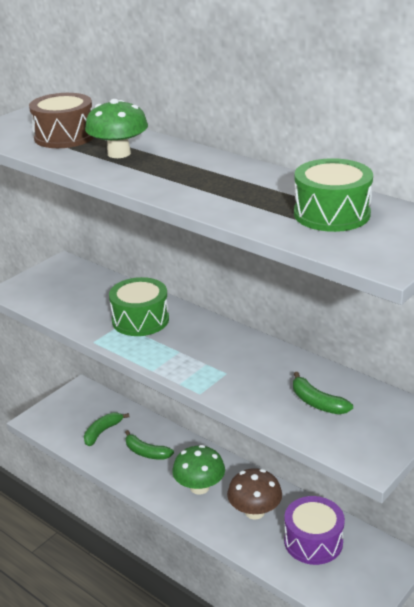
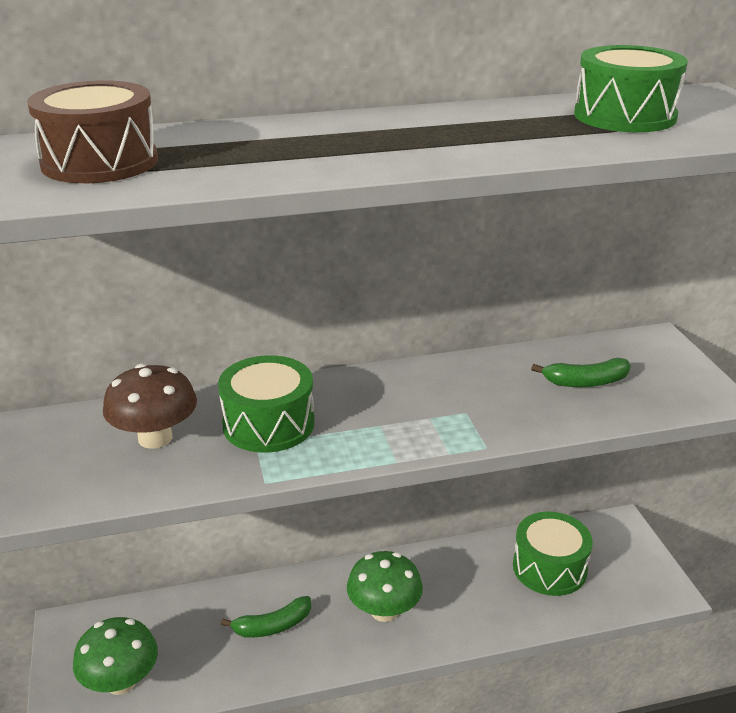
camera: 55 degrees left, 0 degrees up
green banana [84,412,130,446] -> none
green mushroom [85,99,148,158] -> green mushroom moved to [73,617,158,695]
brown mushroom [227,468,282,519] -> brown mushroom moved to [103,364,197,449]
purple drum [284,496,345,565] -> green drum [513,511,593,596]

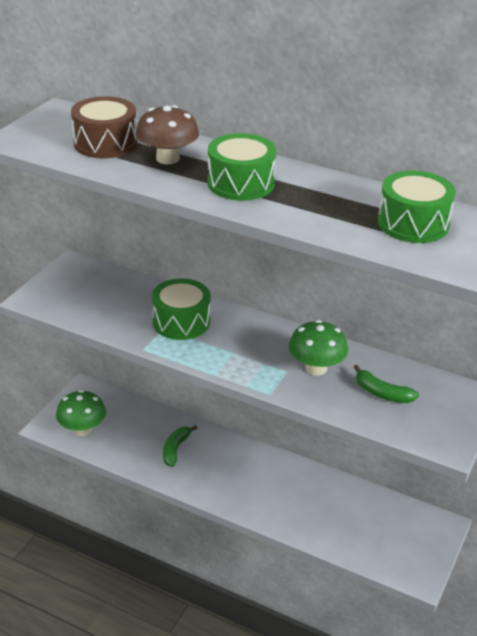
camera: 40 degrees right, 5 degrees up
brown mushroom [103,364,197,449] -> brown mushroom moved to [136,105,199,164]
green banana [221,596,311,638] -> green banana turned 90 degrees clockwise [163,425,198,467]
green mushroom [347,551,423,622] -> green mushroom moved to [289,320,348,376]
green drum [513,511,593,596] -> green drum moved to [208,133,276,201]

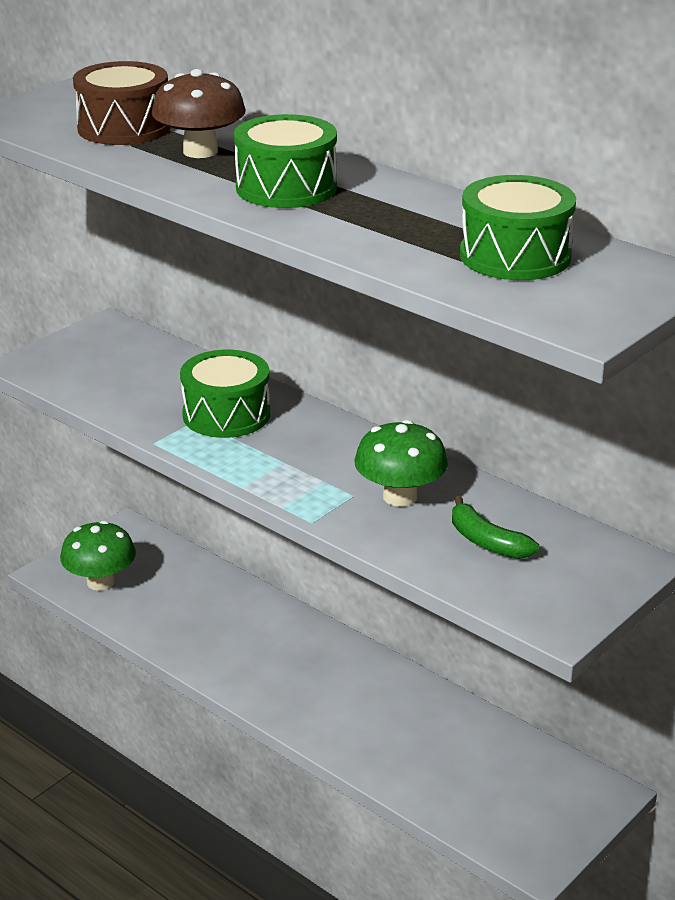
camera: 15 degrees right, 5 degrees down
green banana [163,425,198,467] -> none

